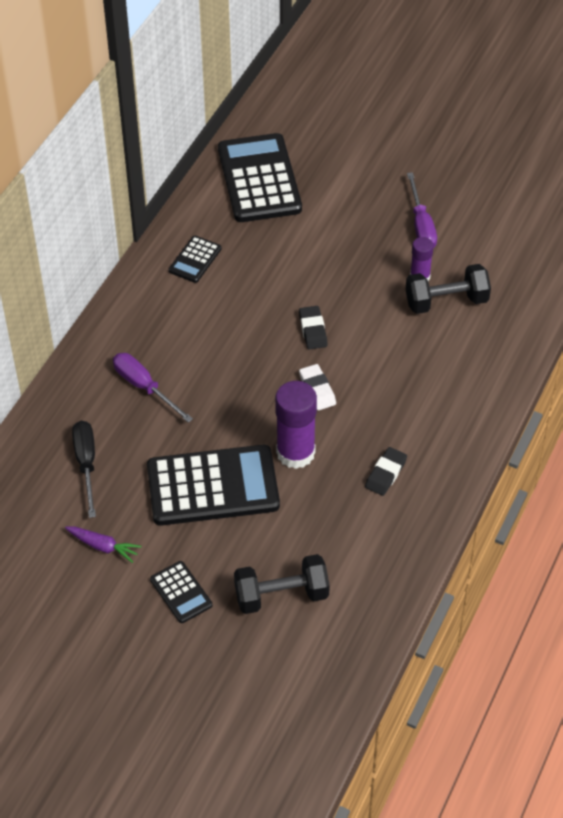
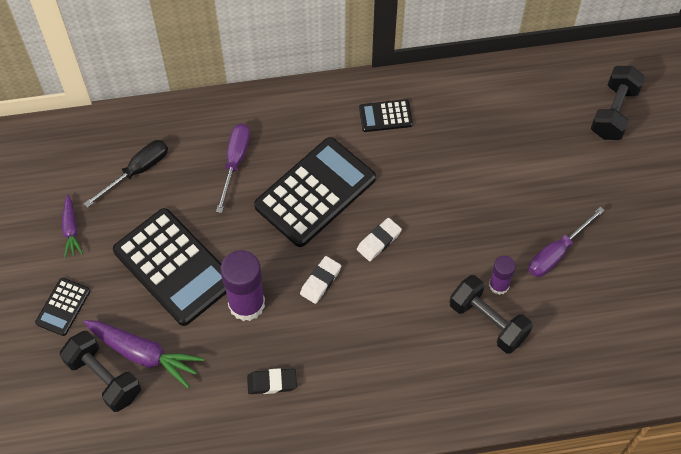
camera: 55 degrees right, 10 degrees up
black calculator [218,133,302,222] -> black calculator moved to [254,137,376,247]
black eraser [299,306,328,350] -> white eraser [357,218,402,261]
none -> purple carrot [84,320,204,388]
none -> black dumbbell [591,66,645,140]

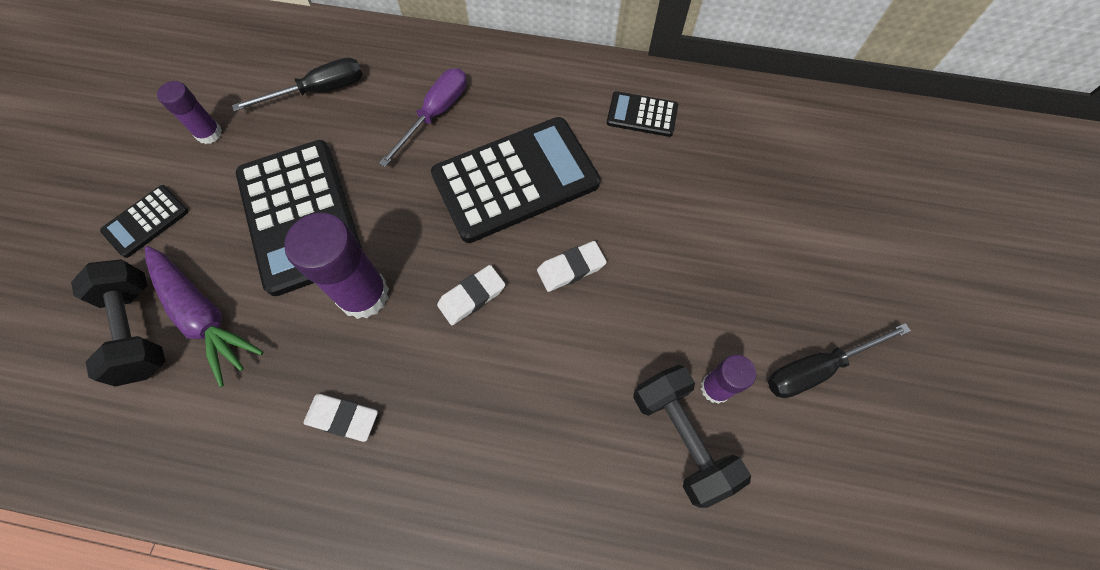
camera: 20 degrees right, 5 degrees up
purple carrot [62,194,83,258] -> purple glue stick [157,81,222,144]
black eraser [247,368,297,394] -> white eraser [304,394,378,442]
purple screwdriver [528,207,605,277] -> black screwdriver [768,323,911,398]
black dumbbell [591,66,645,140] -> none

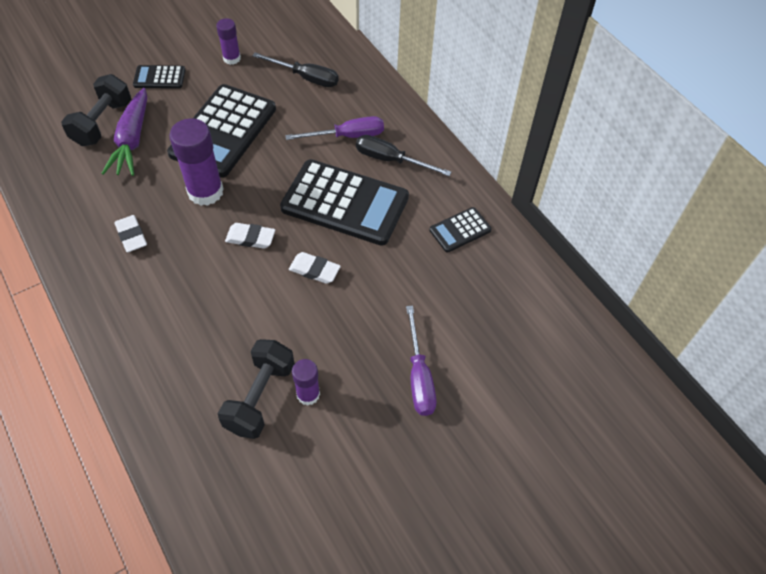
camera: 45 degrees right, 10 degrees down
black calculator [607,91,678,137] -> black calculator turned 90 degrees counterclockwise [429,207,492,252]
black screwdriver [768,323,911,398] -> black screwdriver moved to [356,135,451,176]
none -> purple screwdriver [406,306,436,416]

